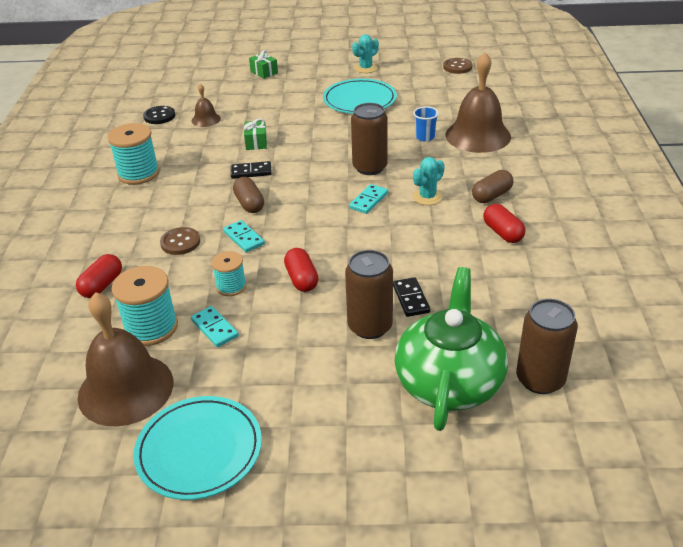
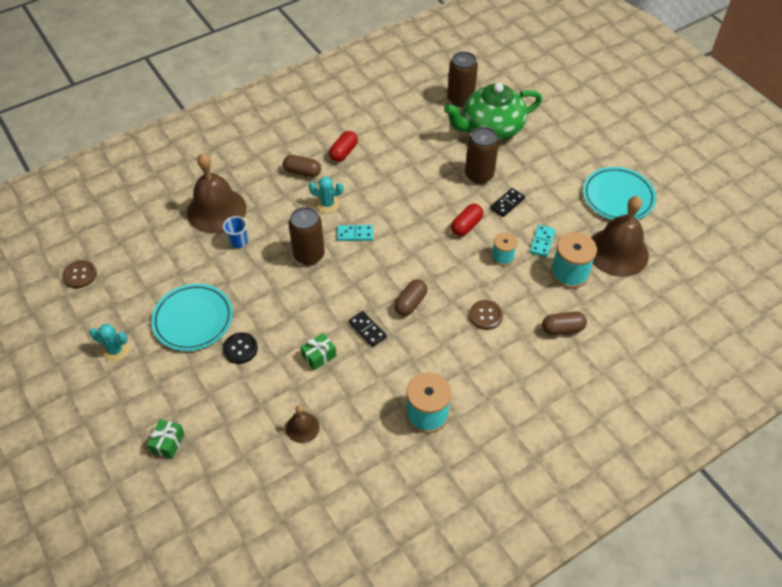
camera: 125 degrees left, 15 degrees up
red capsule [76,254,122,298] -> brown capsule [542,311,587,335]
black button [143,106,175,124] -> black button moved to [223,332,258,364]
turquoise domino [223,220,265,252] -> none
black domino [393,277,430,317] -> black domino moved to [490,188,525,217]

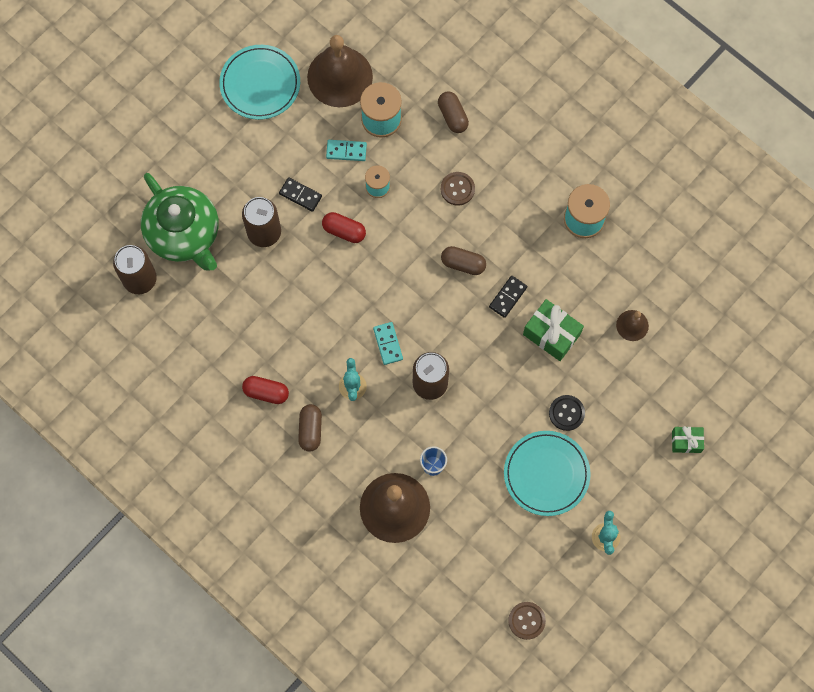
camera: 105 degrees left, 20 degrees up
green gift [301,333,337,370] -> green gift [523,299,584,361], size x1.65

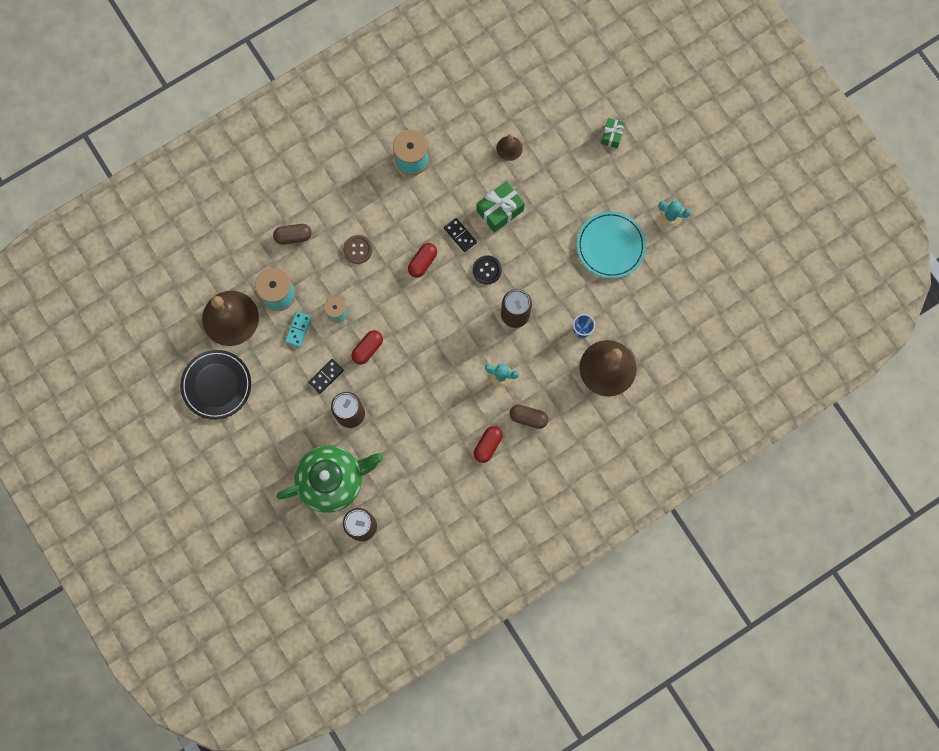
camera: 75 degrees left, 5 degrees up
turquoise plate [219,45,300,120] -> black plate [180,350,251,420]
turquoise domino [373,322,403,365] -> none
brown capsule [441,246,486,275] -> red capsule [408,243,437,278]
brown button [508,602,546,640] -> none
black button [549,395,585,431] -> black button moved to [473,255,502,284]

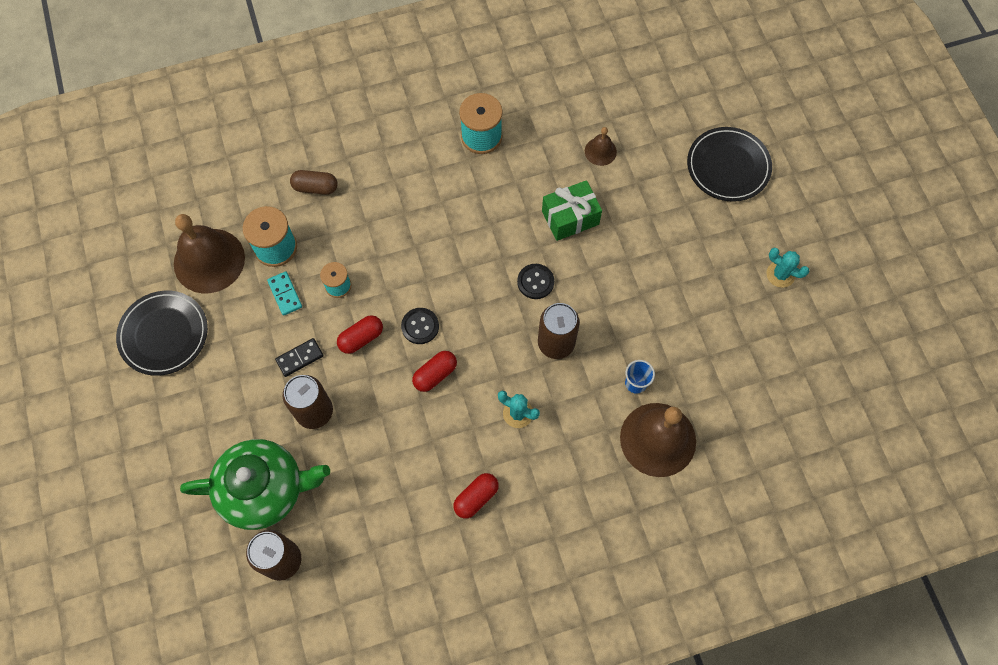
camera: 15 degrees right, 10 degrees down
turquoise domino [285,311,312,347] -> turquoise domino turned 60 degrees counterclockwise [267,271,302,316]
brown button [343,235,372,264] -> none
red capsule [408,243,437,278] -> red capsule moved to [412,351,457,392]
black domino [444,218,477,252] -> none
brown capsule [510,405,548,429] -> none
turquoise plate [577,211,646,279] -> none
green gift [601,118,625,148] -> black plate [687,127,772,202]
none -> black button [401,308,439,344]

